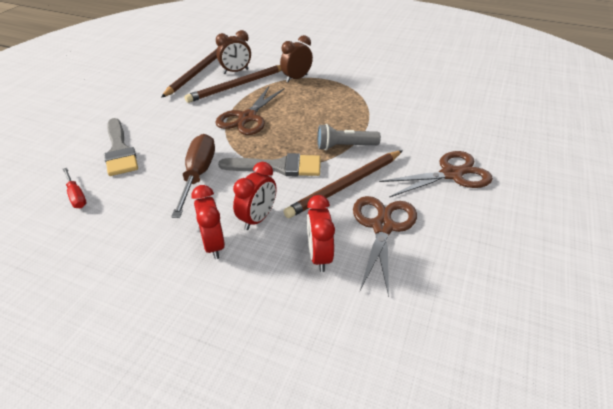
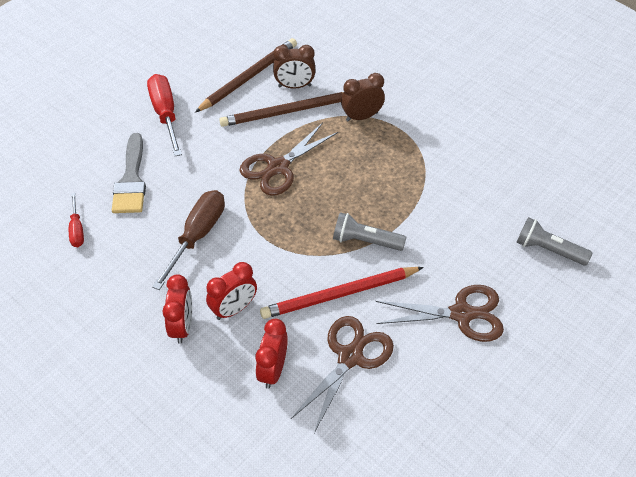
camera: 20 degrees right, 10 degrees up
grey brush [218,153,321,177] -> none
brown pencil [283,150,403,218] -> red pencil [260,267,424,319]
none -> red screwdriver [147,74,182,156]
none -> grey flashlight [516,217,592,266]

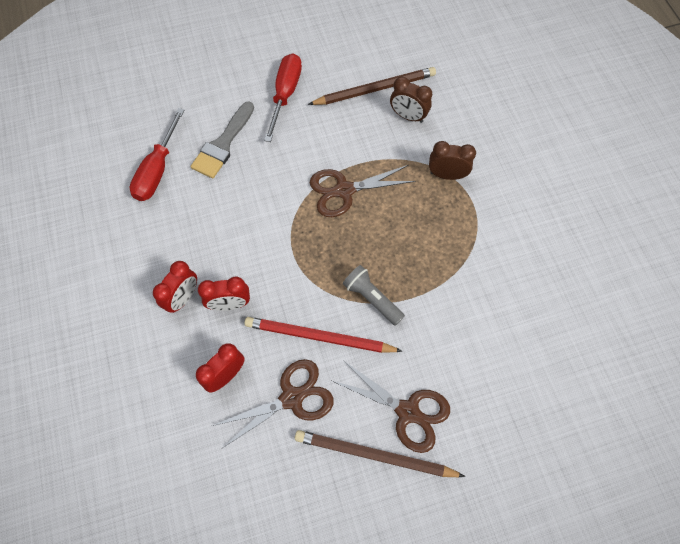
camera: 30 degrees right, 15 degrees up
red screwdriver [69,193,84,247] -> red screwdriver [130,108,185,201], size x1.83
brown screwdriver [152,190,225,290] -> none
brown pencil [219,92,344,127] -> brown pencil moved to [295,430,465,477]
grey flashlight [516,217,592,266] -> none

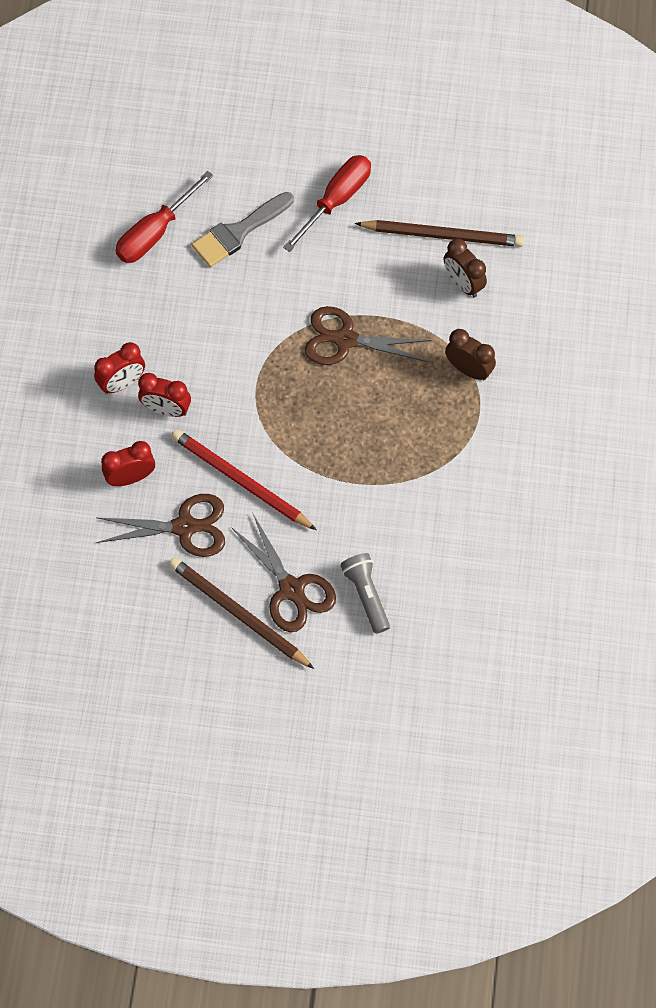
camera: 25 degrees right, 0 degrees up
grey flashlight [343,265,405,326] -> grey flashlight moved to [340,553,390,634]

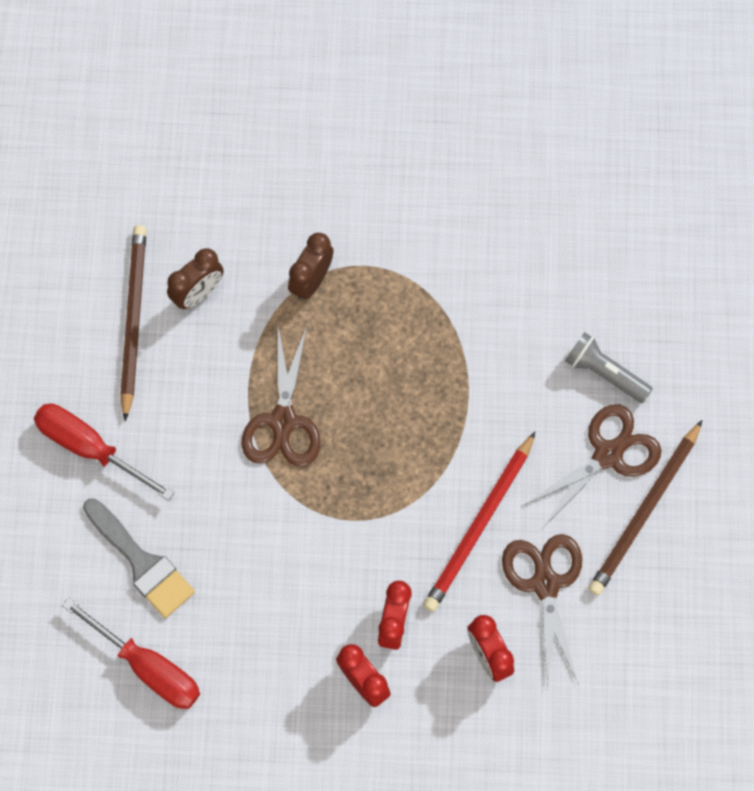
camera: 95 degrees left, 5 degrees up
grey flashlight [340,553,390,634] -> grey flashlight turned 60 degrees clockwise [565,332,653,403]

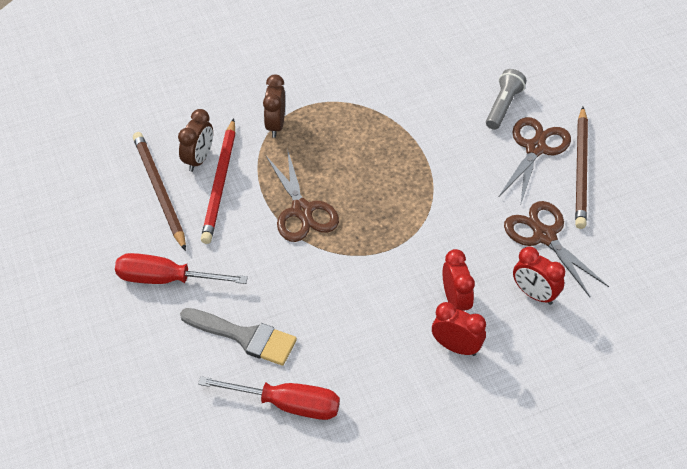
camera: 25 degrees left, 20 degrees down
red pencil [423,432,535,612] -> red pencil moved to [201,118,235,244]
grey flashlight [565,332,653,403] -> grey flashlight turned 105 degrees clockwise [486,69,527,130]

